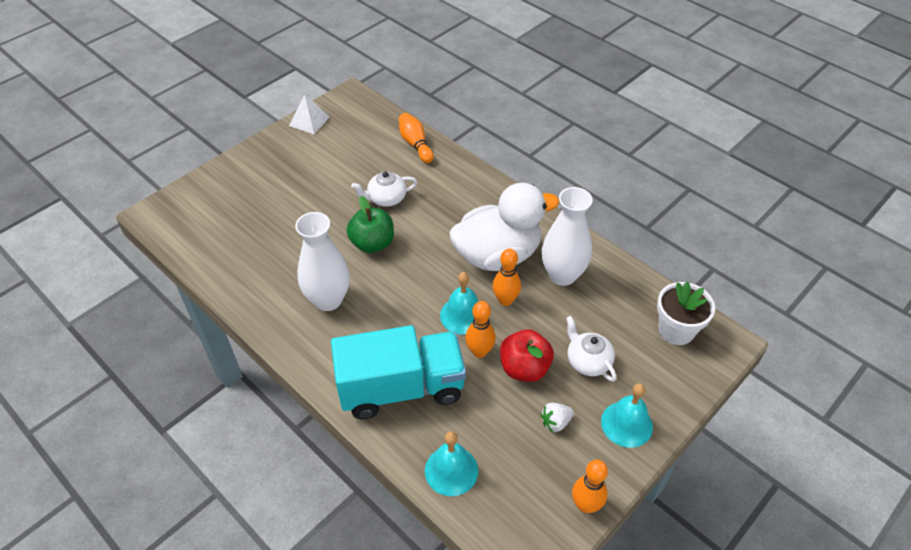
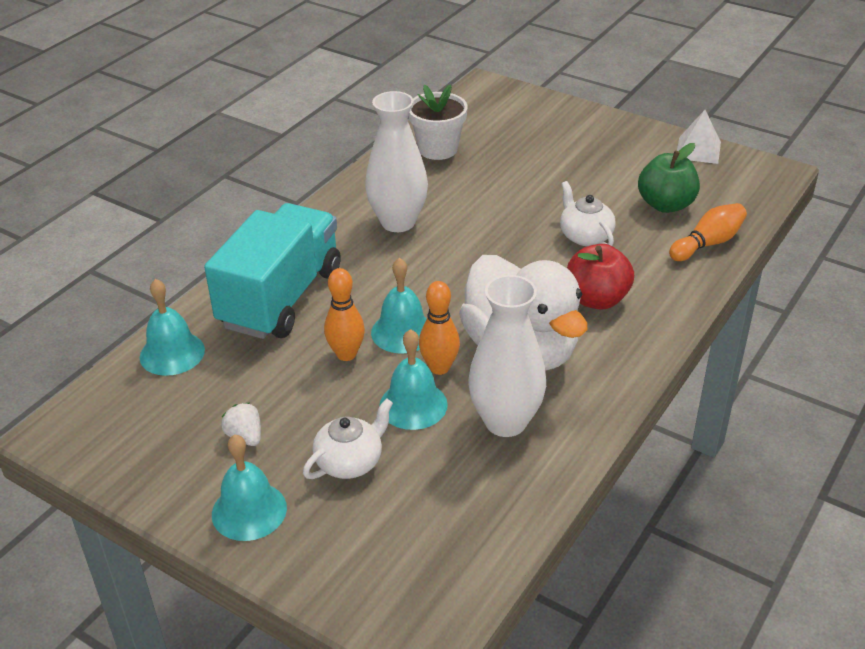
camera: 80 degrees right, 10 degrees down
turquoise truck [331,325,466,419] -> turquoise truck turned 135 degrees counterclockwise [204,203,341,339]
green apple [347,196,394,253] -> green apple moved to [638,143,700,213]
red apple [500,329,554,382] -> red apple moved to [567,244,634,310]
orange bowling pin [572,460,608,513] -> none
white flower pot [657,282,715,345] -> white flower pot moved to [408,84,468,160]
none -> turquoise bell [379,329,448,430]

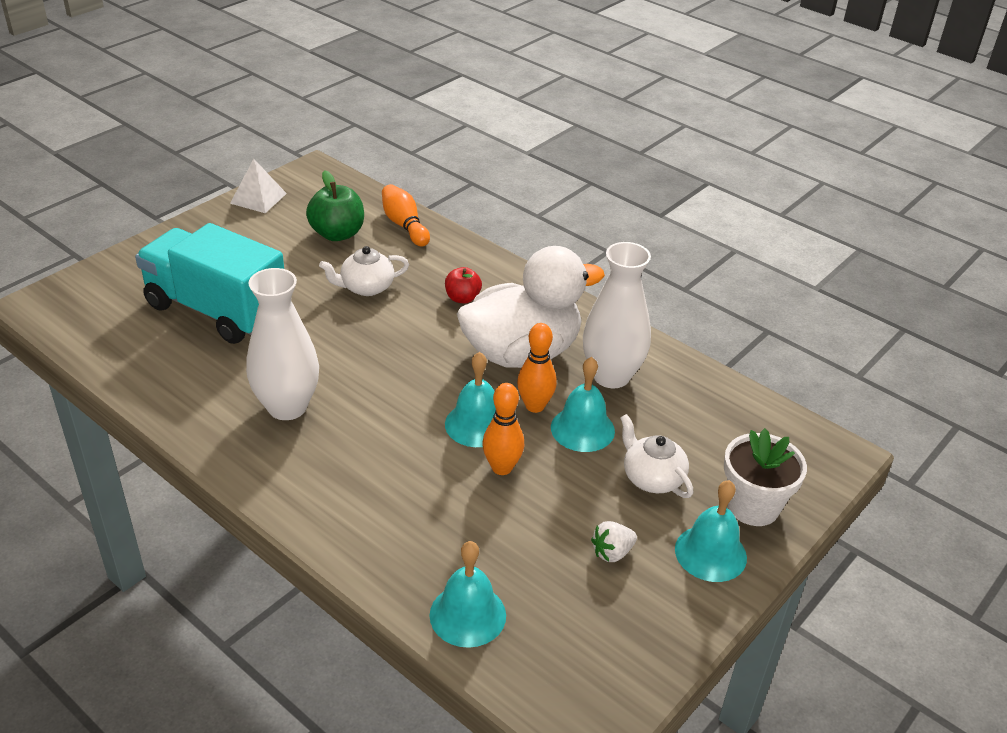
camera: 85 degrees left, 0 degrees up
turquoise truck [204,203,341,339] -> turquoise truck moved to [135,223,284,344]
white flower pot [408,84,468,160] -> white flower pot moved to [724,428,807,526]
red apple [567,244,634,310] -> red apple [445,267,482,304], size x0.61

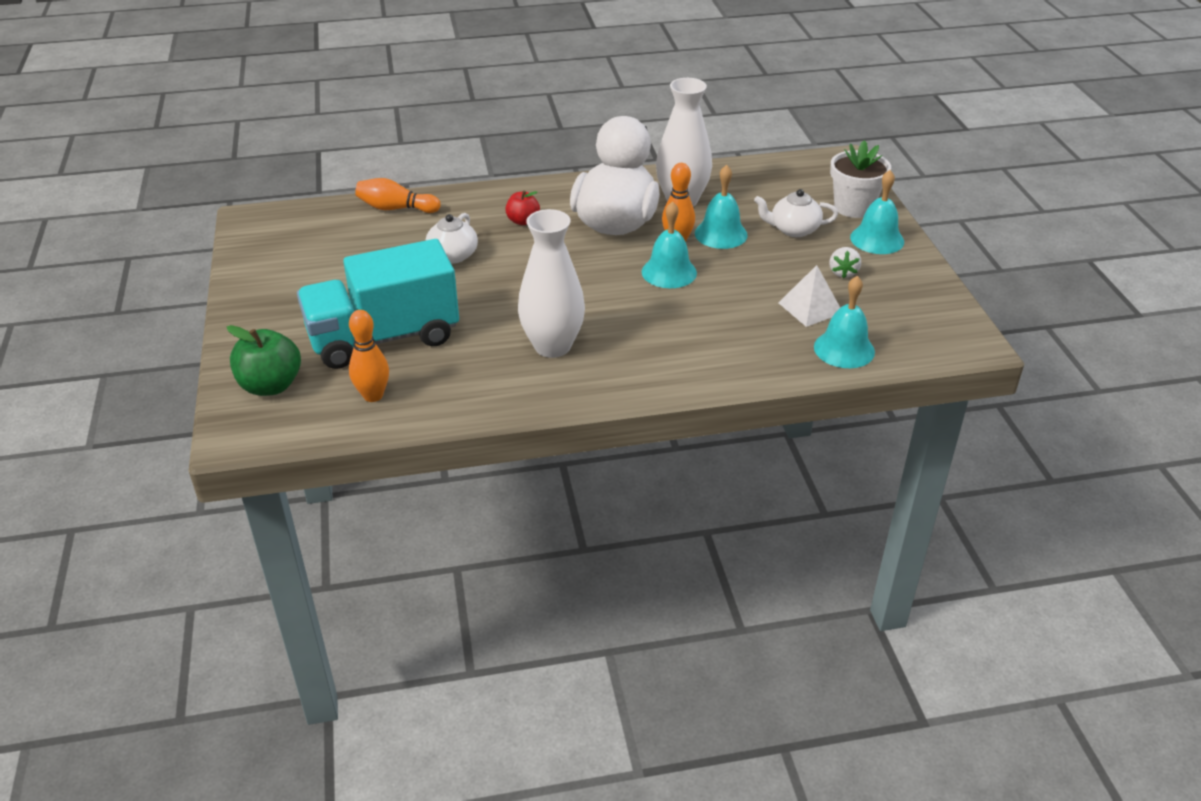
camera: 50 degrees left, 0 degrees up
white pyramid [230,159,287,213] -> white pyramid moved to [778,265,840,327]
green apple [306,170,364,241] -> green apple moved to [227,325,301,396]
orange bowling pin [482,383,524,475] -> orange bowling pin moved to [349,310,389,402]

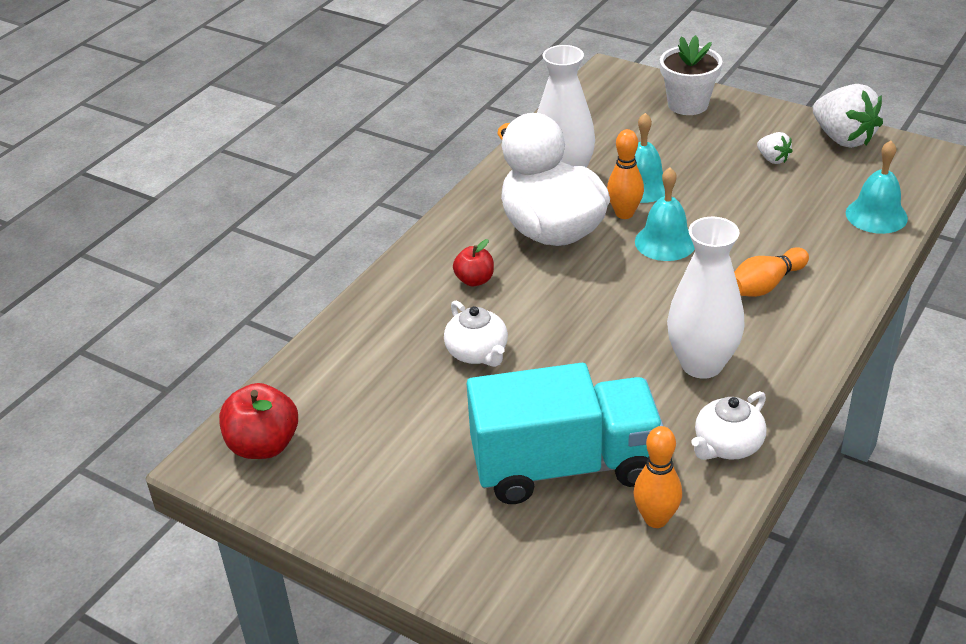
camera: 45 degrees left, 0 degrees up
green apple [227,325,301,396] -> none
turquoise truck [297,239,459,369] -> turquoise truck turned 120 degrees counterclockwise [467,363,663,504]
orange bowling pin [355,178,440,213] -> orange bowling pin moved to [734,247,809,297]
white teapot [754,189,838,237] -> white teapot moved to [691,391,767,460]
white pyramid [778,265,840,327] -> none
turquoise bell [850,170,904,254] -> none
none -> red apple [219,383,298,459]
none -> white strawberry [813,84,883,148]

